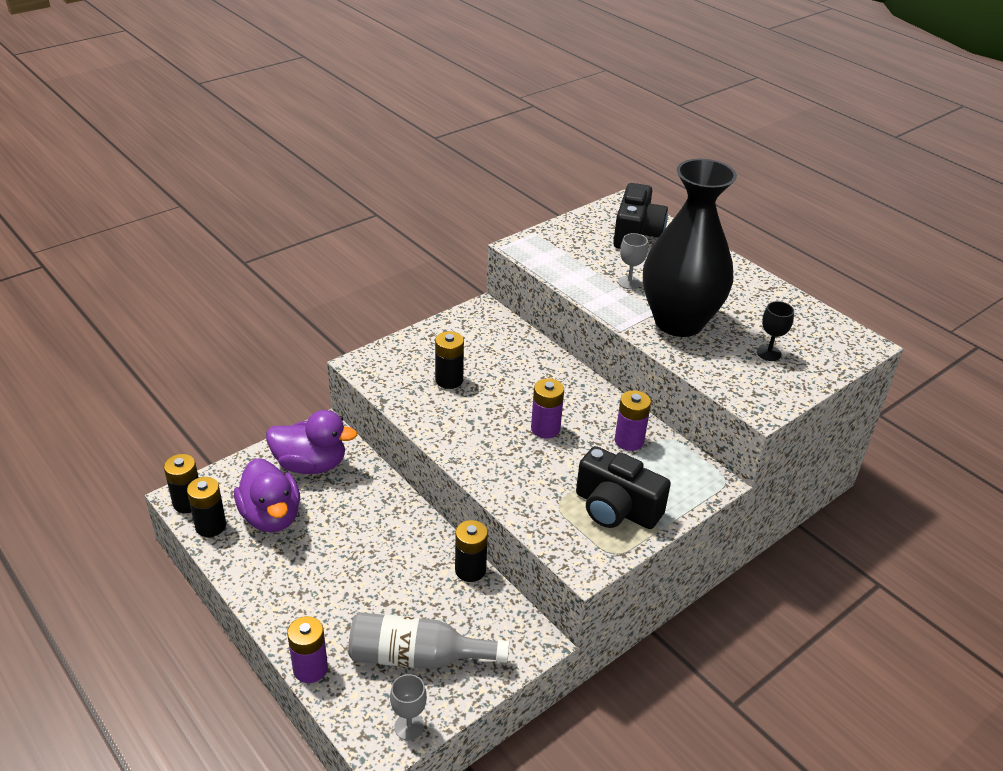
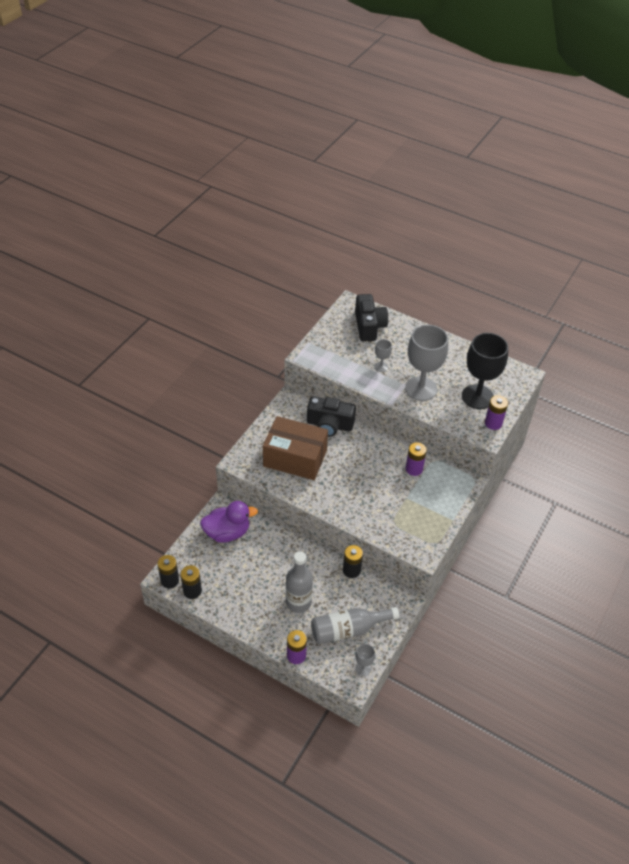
camera: 20 degrees left, 10 degrees up
purple duck [234,458,300,532] -> none
black battery [435,331,464,389] -> brown box [263,416,328,480]
purple battery [531,378,564,438] -> purple battery moved to [485,395,508,430]
black camera [576,446,671,529] -> black camera moved to [307,396,356,437]
black vase [643,159,737,337] -> grey goblet [405,325,448,401]
black goblet [757,301,794,361] -> black goblet [462,333,508,409], size x2.25
none -> grey bottle [286,551,313,613]

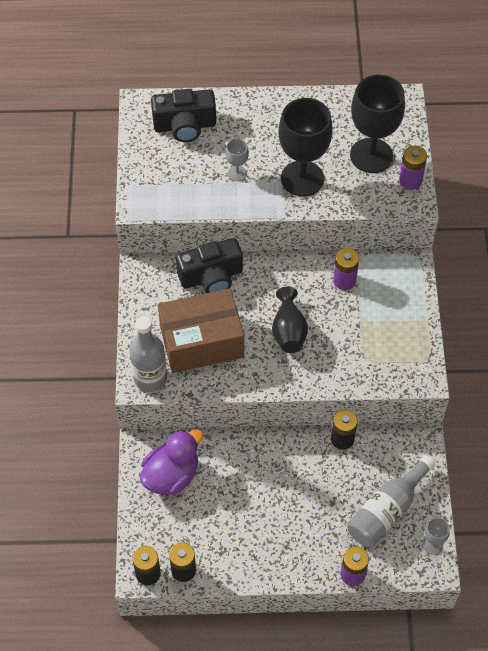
camera: 30 degrees left, 10 degrees up
grey bottle [286,551,313,613] -> grey bottle moved to [129,316,167,392]
black camera [355,294,388,342] -> black camera turned 120 degrees clockwise [151,89,216,142]
grey goblet [405,325,448,401] -> black goblet [279,98,333,196]
none -> black vase [272,287,308,353]

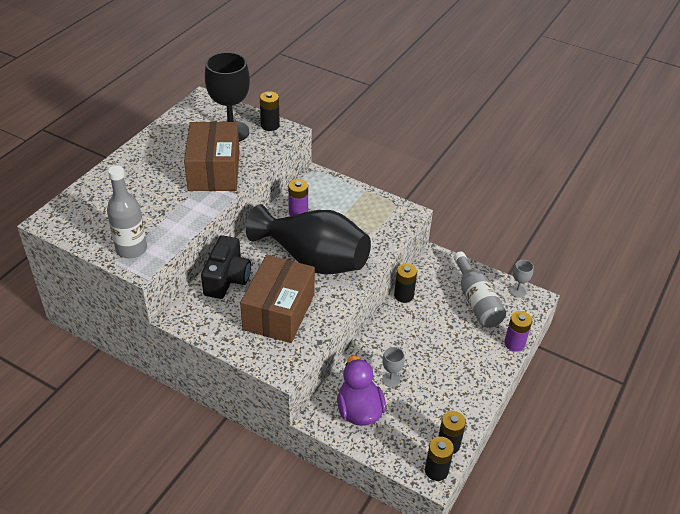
camera: 60 degrees left, 15 degrees down
grey bottle [129,316,167,392] -> grey bottle moved to [107,165,147,258]
black camera [151,89,216,142] -> none
grey goblet [226,139,249,181] -> grey goblet moved to [382,347,405,387]
black vase [272,287,308,353] -> black vase [246,204,371,275], size x2.03
black goblet [279,98,333,196] -> brown box [184,122,240,191]
purple battery [399,146,427,190] -> black battery [260,91,280,131]

